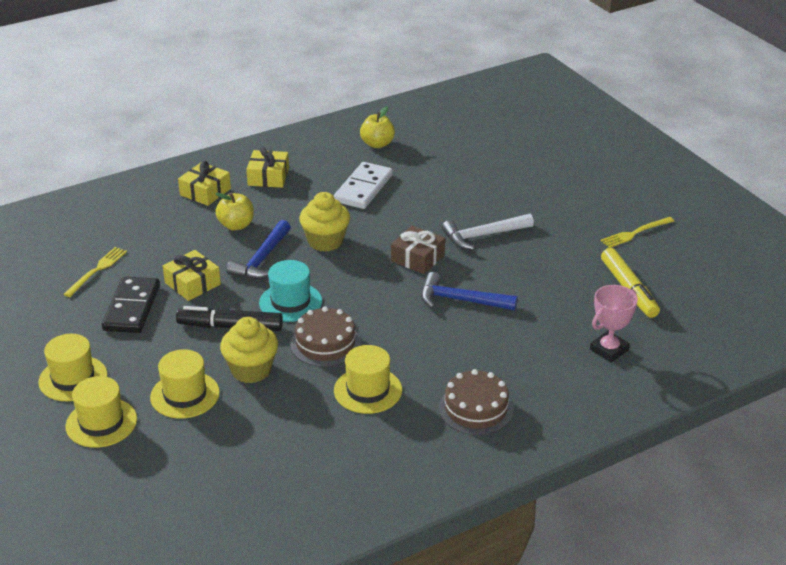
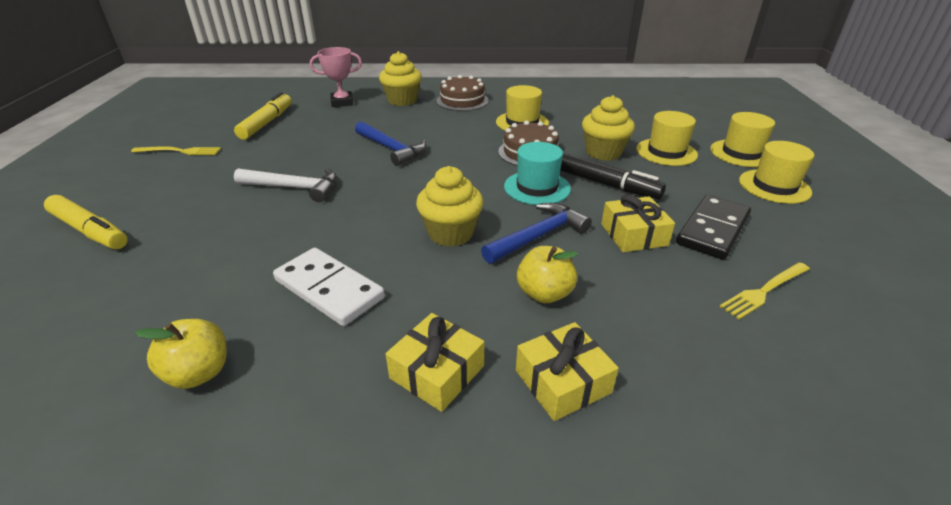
camera: 150 degrees left, 0 degrees up
white domino [334,162,393,209] -> white domino turned 75 degrees clockwise [273,248,385,326]
brown gift [391,226,445,274] -> none
none -> yellow marker [44,195,128,249]
none -> yellow cupcake [379,51,422,106]

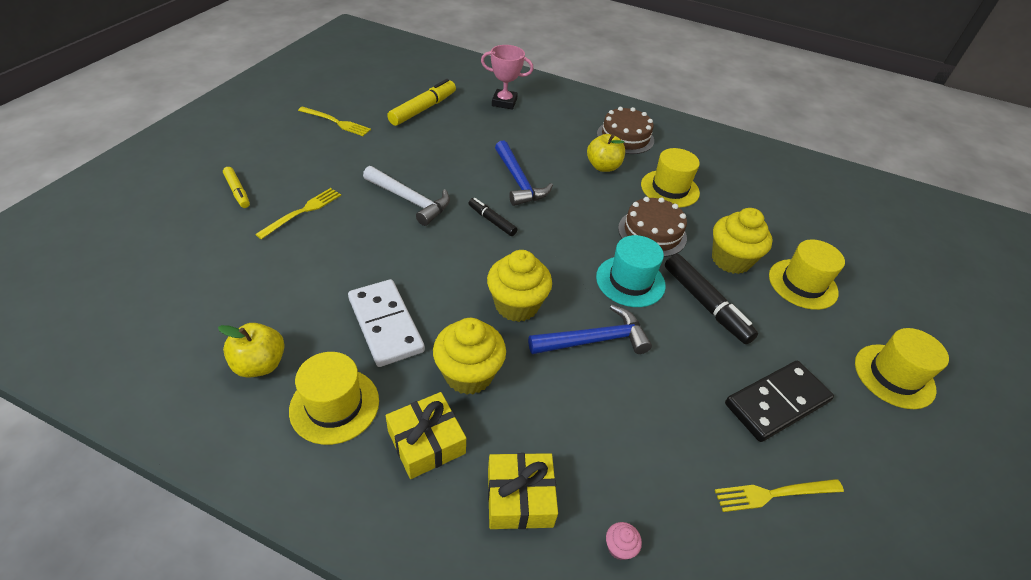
camera: 20 degrees right, 10 degrees up
yellow marker [44,195,128,249] -> yellow marker [223,167,250,208], size x0.58
yellow cupcake [379,51,422,106] -> yellow cupcake moved to [433,318,506,395]
yellow apple [517,246,578,303] -> yellow apple moved to [587,134,625,172]
yellow gift [601,194,675,252] -> none
yellow hat [710,112,775,167] -> yellow hat moved to [289,352,379,445]
none -> yellow fork [255,188,341,239]
none -> black marker [468,198,517,236]
none -> pink cupcake [606,522,642,560]

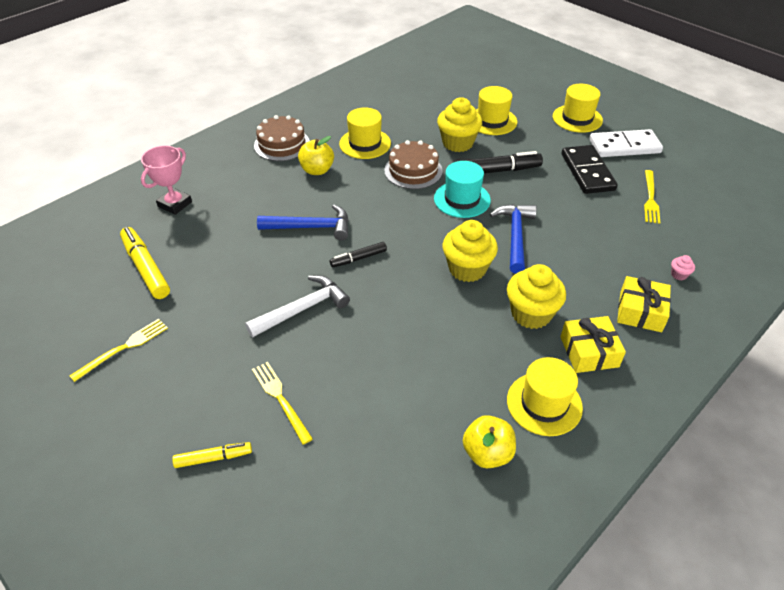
camera: 65 degrees left, 0 degrees up
white domino [348,279,425,367] -> white domino moved to [589,129,663,157]

